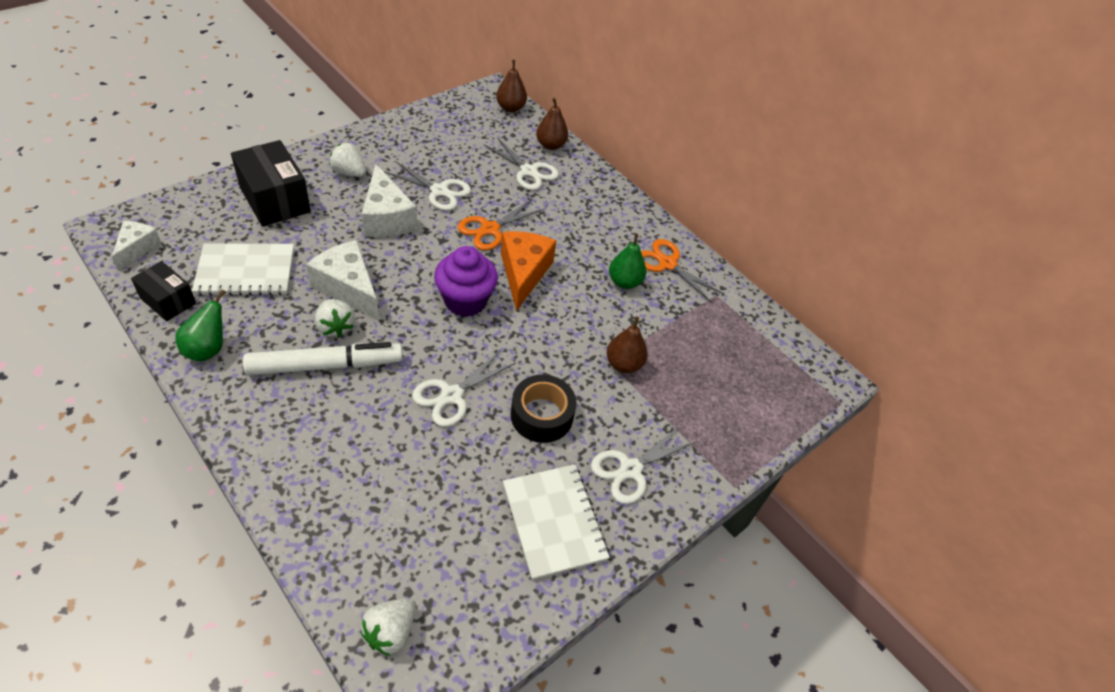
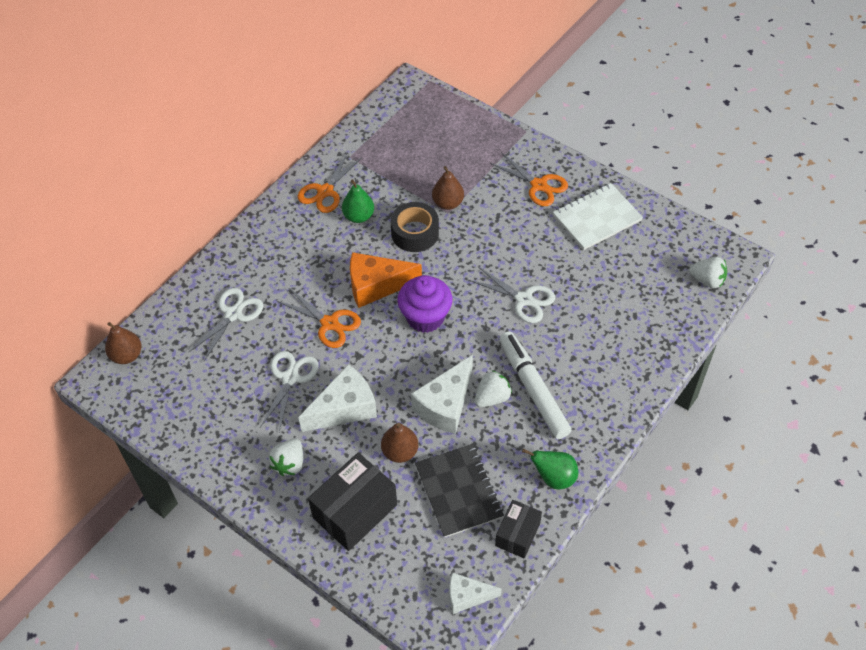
camera: 95 degrees left, 5 degrees up
white notebook [192,243,294,296] -> black notebook [415,444,504,538]
black tape [510,375,577,443] -> black tape moved to [391,202,439,252]
brown pear [536,98,568,150] -> brown pear moved to [381,423,418,463]
white scissors [591,426,697,504] -> orange scissors [490,153,568,206]

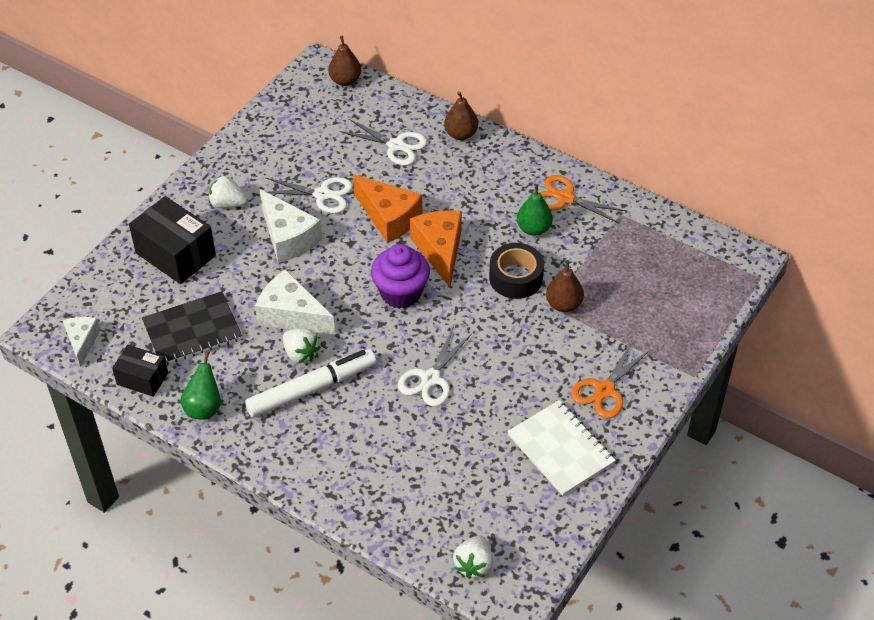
camera: 85 degrees right, 5 degrees down
orange scissors [277,288,361,348] -> orange cheese [353,174,422,243]
brown pear [381,423,418,463] -> brown pear moved to [444,91,478,140]

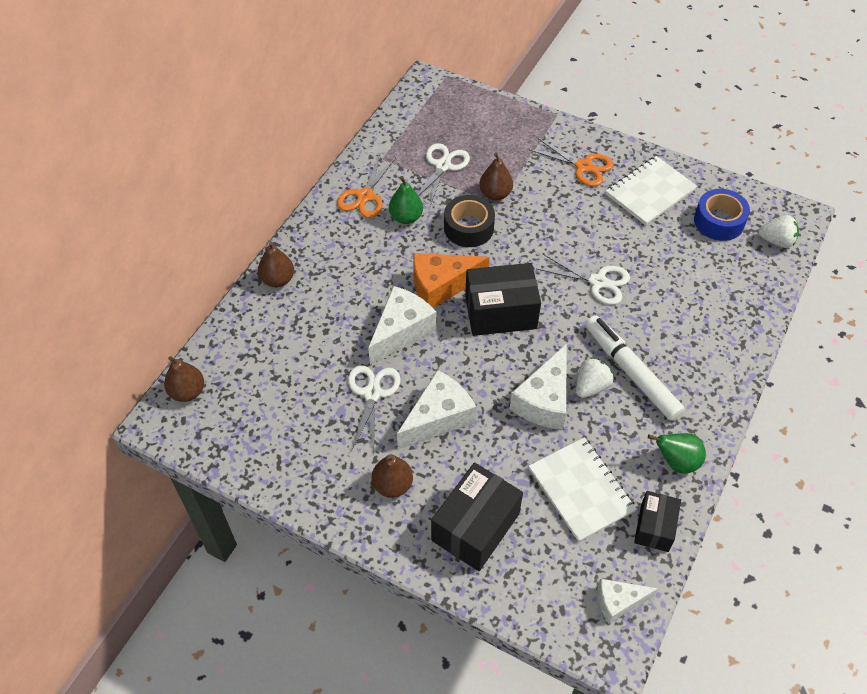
camera: 95 degrees left, 5 degrees up
black notebook [142,291,242,365] -> white notebook [529,437,636,542]
white strawberry [209,176,247,208] -> brown pear [372,454,413,498]
white scissors [340,119,427,166] -> white scissors moved to [417,143,470,206]
orange cheese [353,174,422,243] -> white cheese [368,286,436,365]
purple cupcake [371,244,430,309] -> black box [465,263,541,336]
none -> blue tape [694,189,750,241]

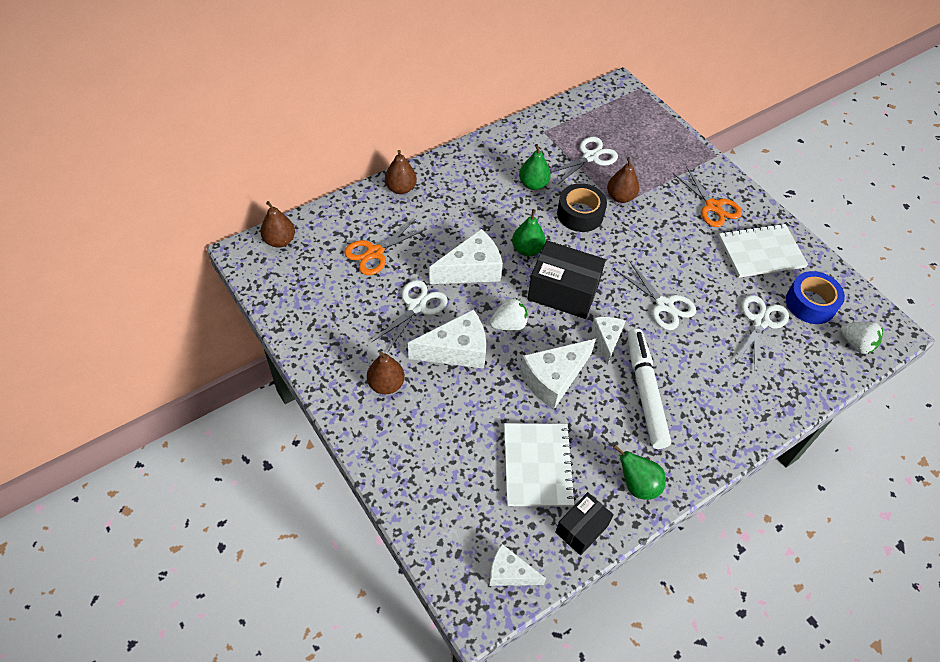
camera: 25 degrees right, 0 degrees up
orange scissors [337,156,396,218] -> orange scissors moved to [344,219,426,275]
orange cheese [413,253,489,308] -> green pear [512,209,546,256]
black box [431,462,523,571] -> none
white strawberry [576,357,613,398] -> white strawberry moved to [490,297,528,331]
none -> white cheese [591,317,626,365]
none -> white scissors [736,295,789,371]

